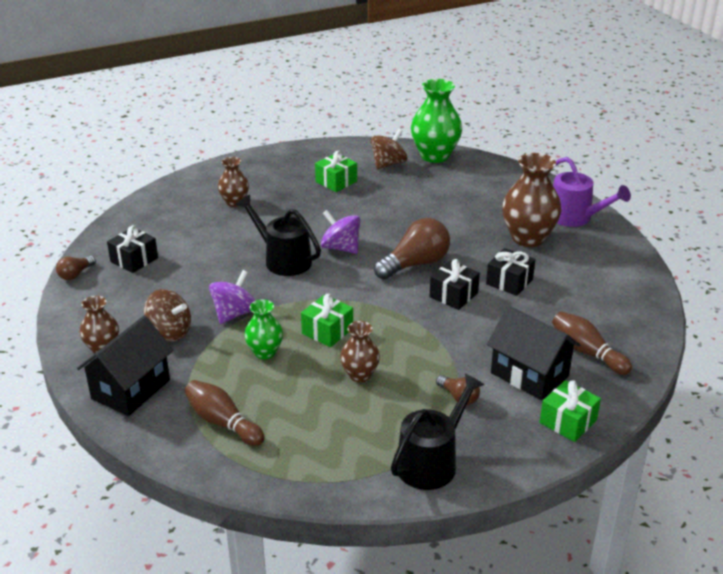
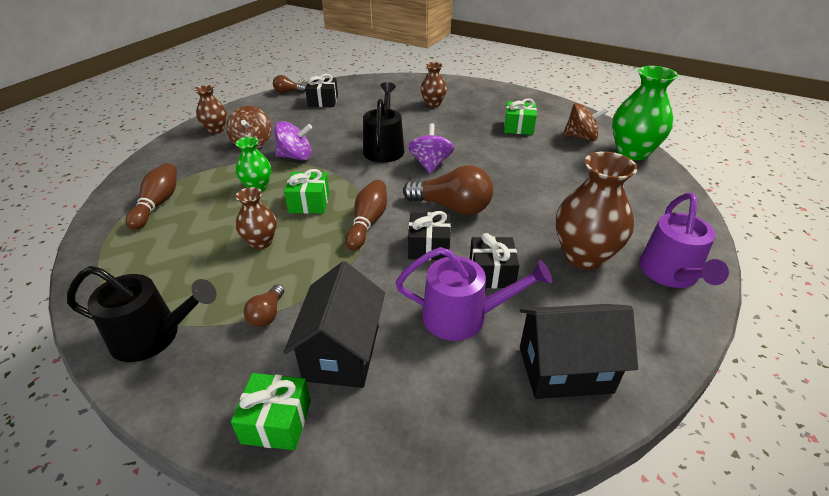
camera: 55 degrees right, 5 degrees up
black house [77,316,173,416] -> black house moved to [520,304,638,399]
brown bowling pin [552,311,632,375] -> brown bowling pin moved to [345,180,387,250]
none -> purple watering can [396,247,552,341]

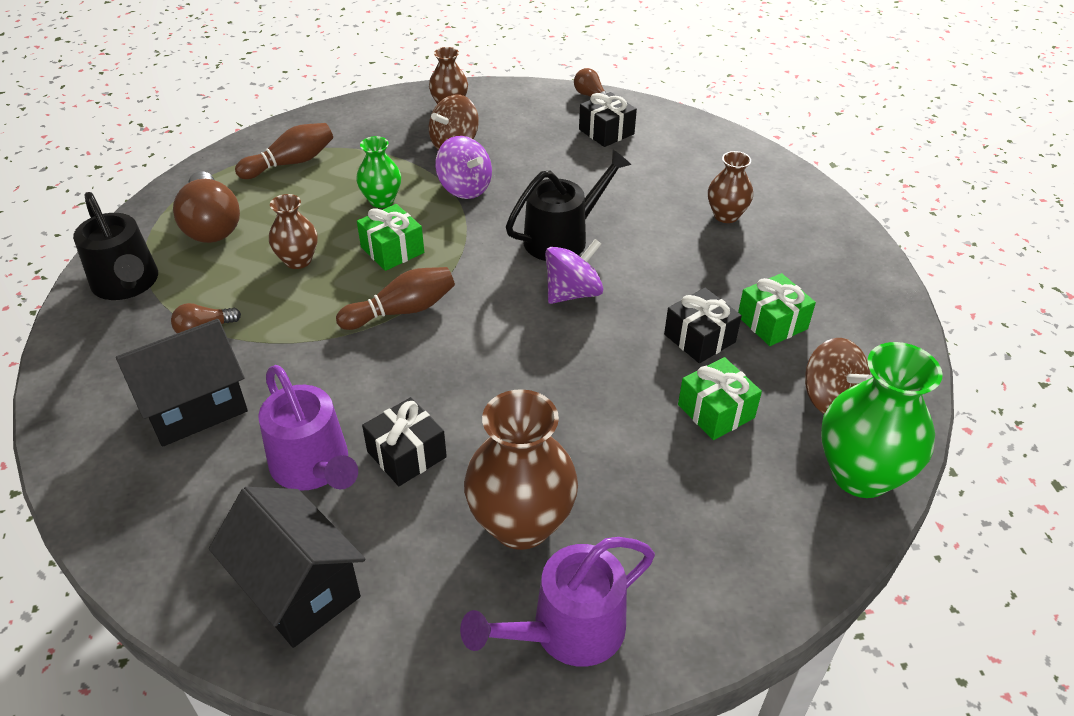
camera: 50 degrees right, 5 degrees up
green gift [231,373,311,450] -> green gift moved to [678,357,762,440]
brown light bulb [403,165,493,215] -> brown light bulb moved to [173,171,240,243]
black gift [408,211,451,260] -> black gift moved to [664,288,742,363]

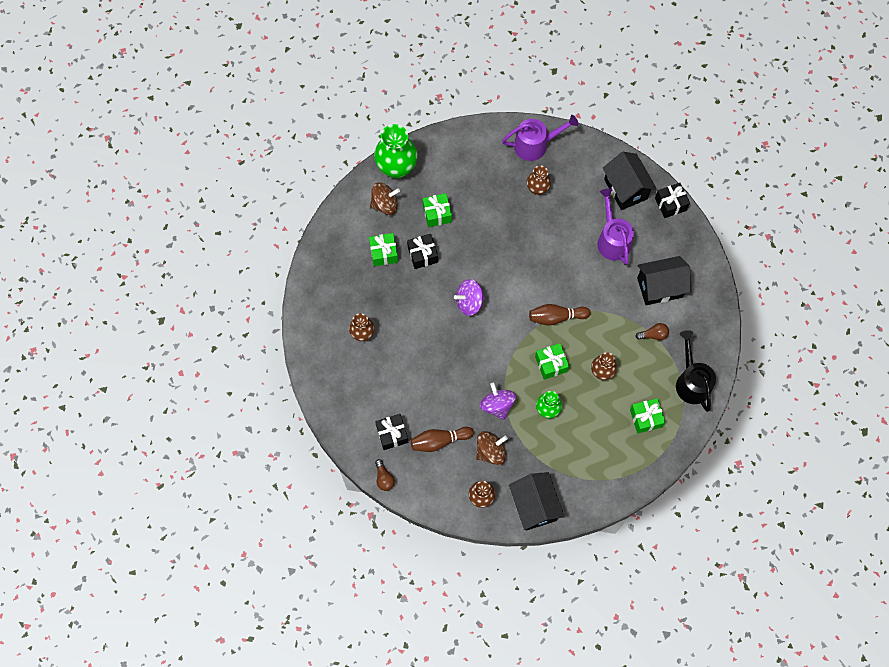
camera: 160 degrees left, 25 degrees up
brown light bulb [173,171,240,243] -> green gift [630,398,666,434]
brown bowling pin [235,123,333,179] -> brown bowling pin moved to [411,427,474,452]
black gift [362,397,447,486] -> black gift moved to [655,183,690,218]
brown vase [464,389,578,550] -> brown vase [527,165,551,195], size x0.56
black watering can [506,150,631,261] -> none
brown spinning top [805,338,873,414] -> brown spinning top turned 90 degrees clockwise [370,182,400,215]
none -> black house [509,472,565,531]

